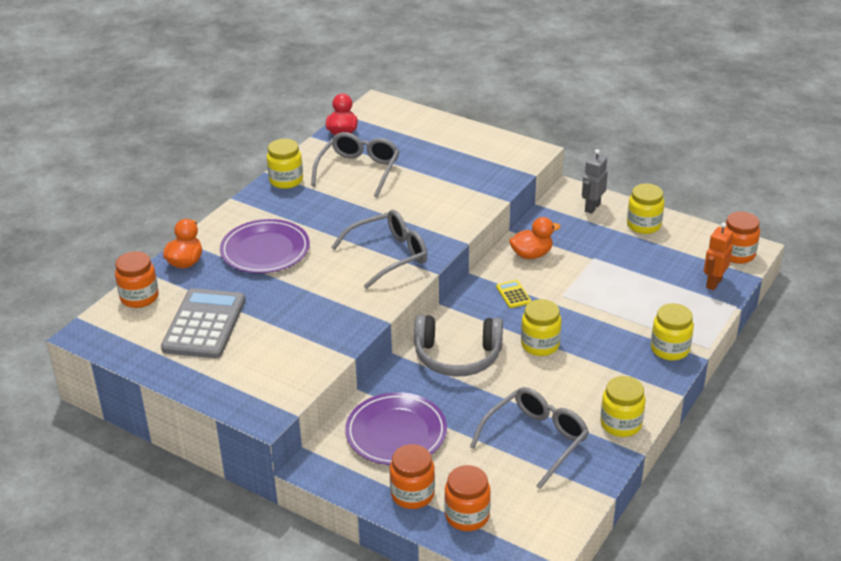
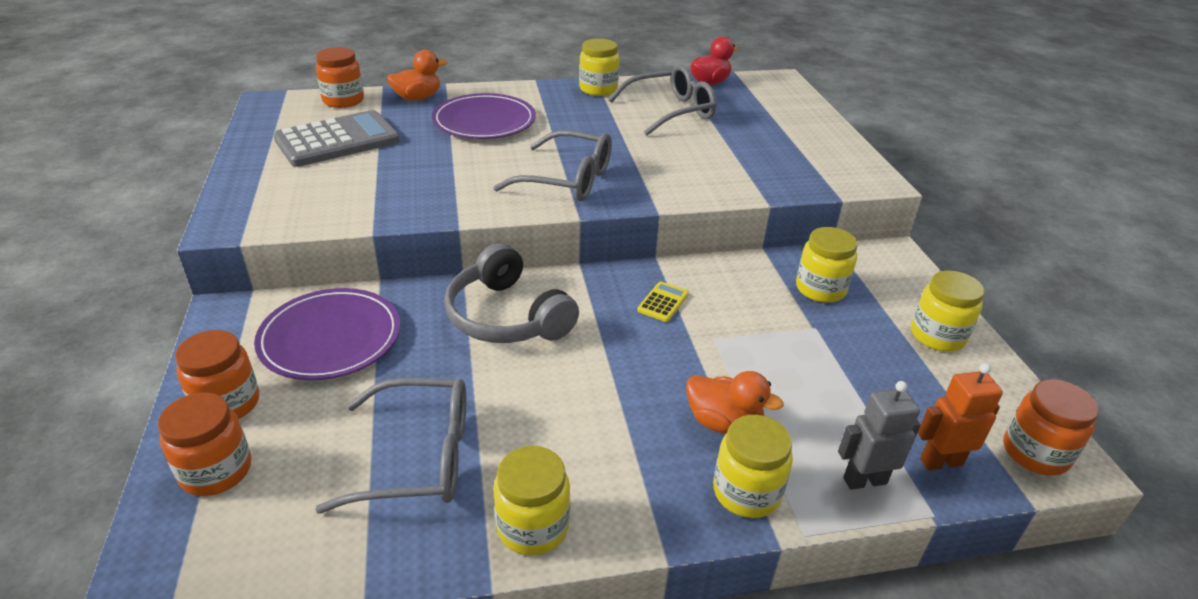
camera: 45 degrees right, 0 degrees up
orange duck [509,217,561,259] -> orange duck moved to [686,371,784,434]
yellow jar [521,299,561,356] -> yellow jar moved to [796,227,858,303]
grey robot [582,149,608,214] -> grey robot moved to [838,381,921,490]

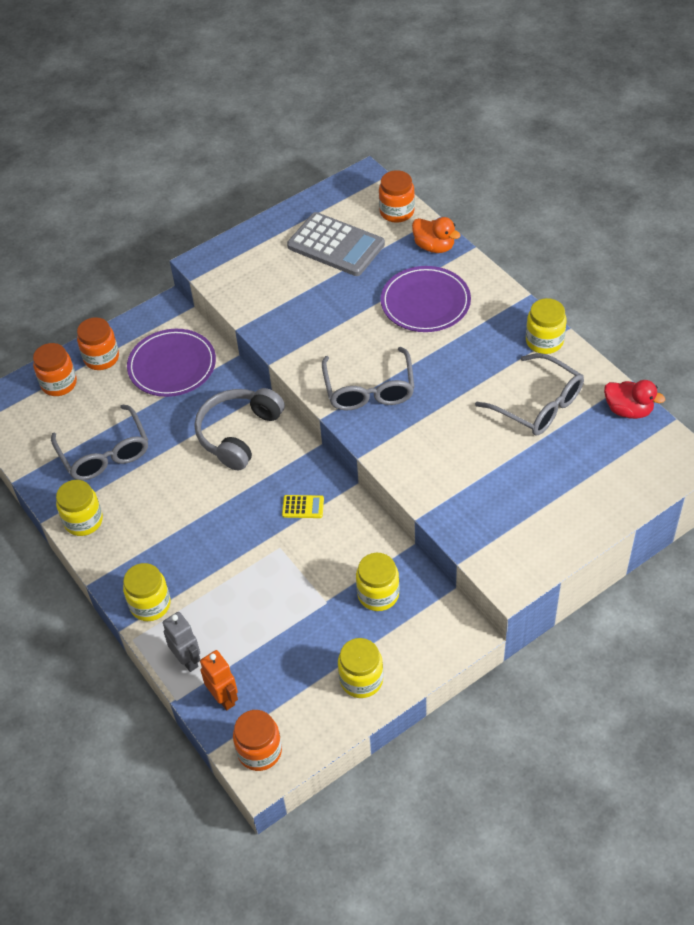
camera: 70 degrees right, 15 degrees up
orange duck [686,371,784,434] -> none

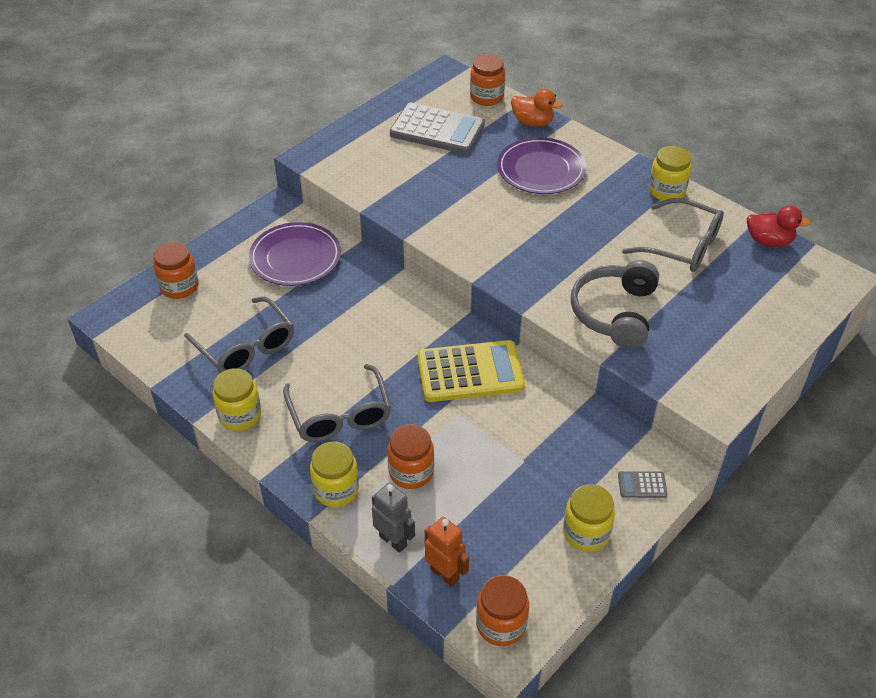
camera: 15 degrees left, 5 degrees down
orange jar [77,317,119,370] -> orange jar moved to [387,424,434,489]
grey headphones [195,388,285,470] -> grey headphones moved to [571,260,659,349]
yellow calculator [282,495,324,518] -> yellow calculator [417,340,525,402], size x2.38
grey glasses [322,347,414,410] -> grey glasses moved to [283,364,391,442]
yellow jar [356,553,400,611] -> none
none -> grey calculator [618,471,668,498]

